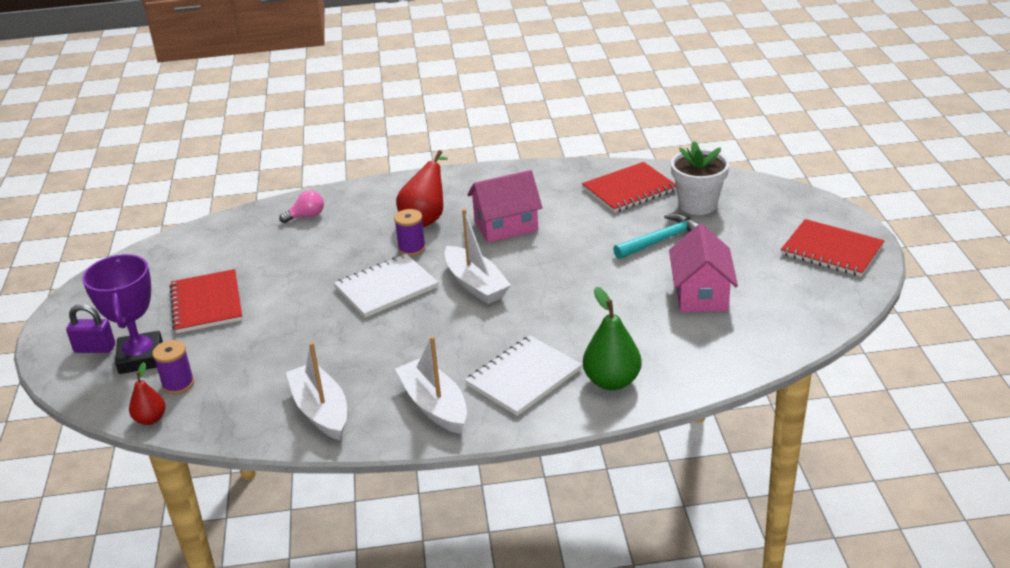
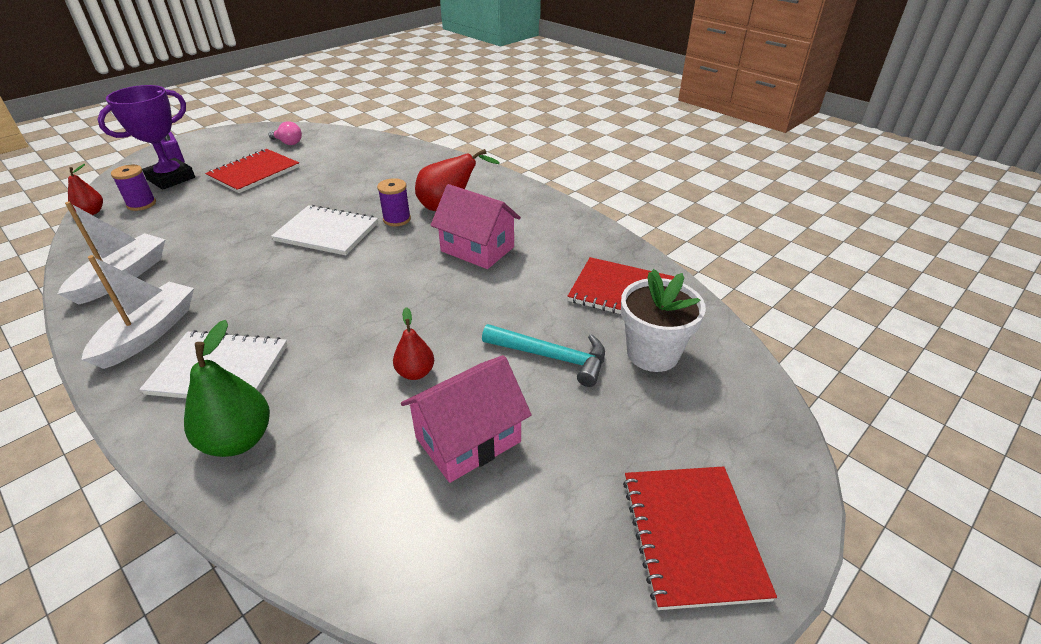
camera: 50 degrees right, 5 degrees up
pink light bulb [279,190,324,223] -> pink light bulb moved to [269,121,302,145]
white boat [445,209,511,304] -> none
none -> red pear [393,307,434,380]

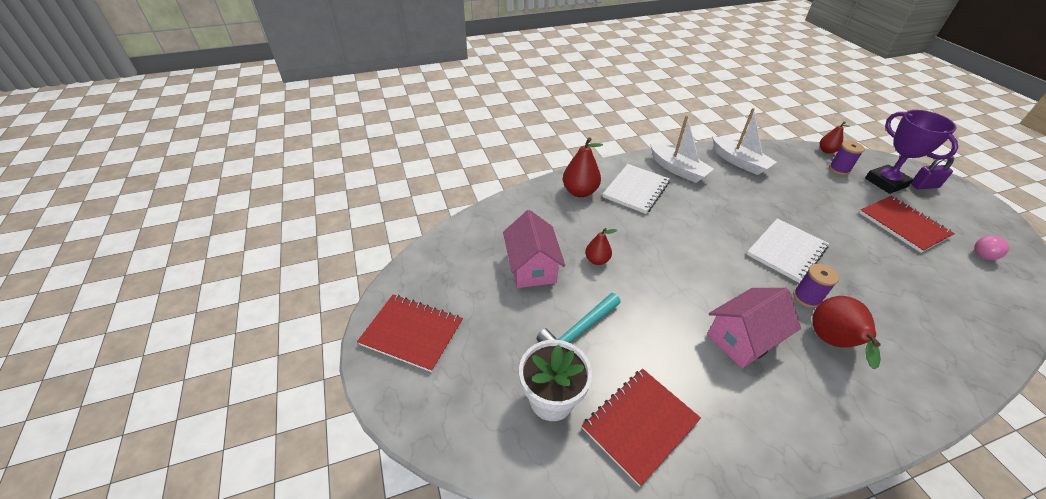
camera: 115 degrees right, 5 degrees up
green pear [184,320,270,457] -> red pear [563,137,603,197]

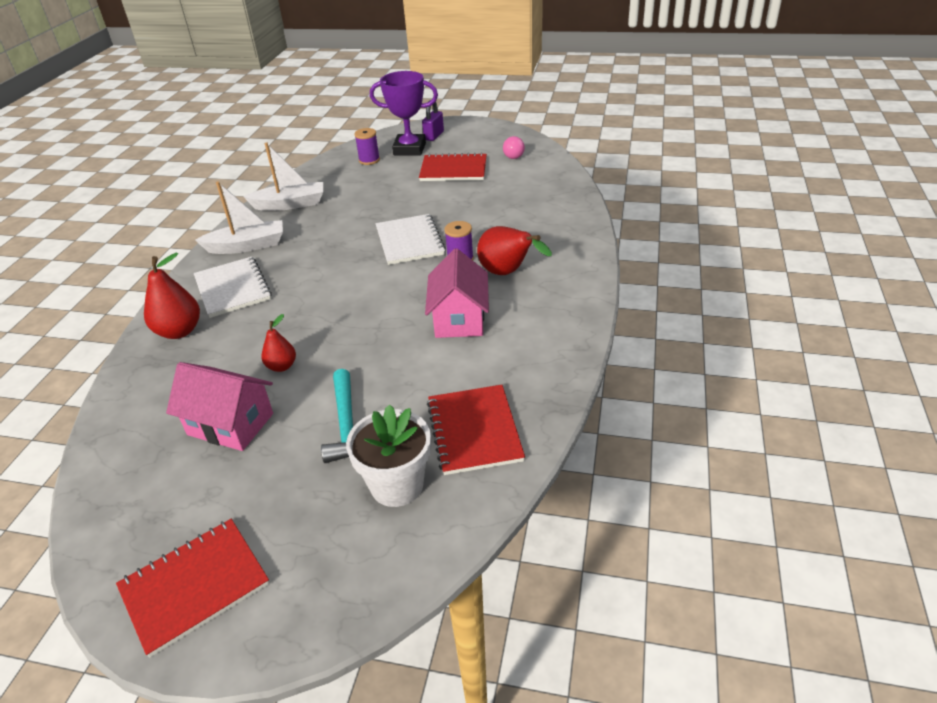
camera: 55 degrees left, 5 degrees down
red pear [820,121,849,154] -> none

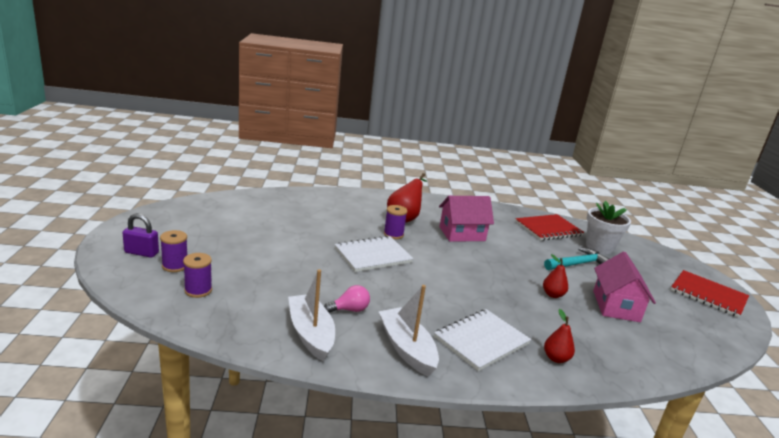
camera: 110 degrees left, 15 degrees down
red pear [144,253,200,339] -> red pear [544,309,575,363], size x0.60
purple trophy [370,71,438,155] -> purple spool [160,230,187,272]
red notebook [419,152,487,181] -> none
pink light bulb [503,136,525,159] -> pink light bulb moved to [324,285,370,313]

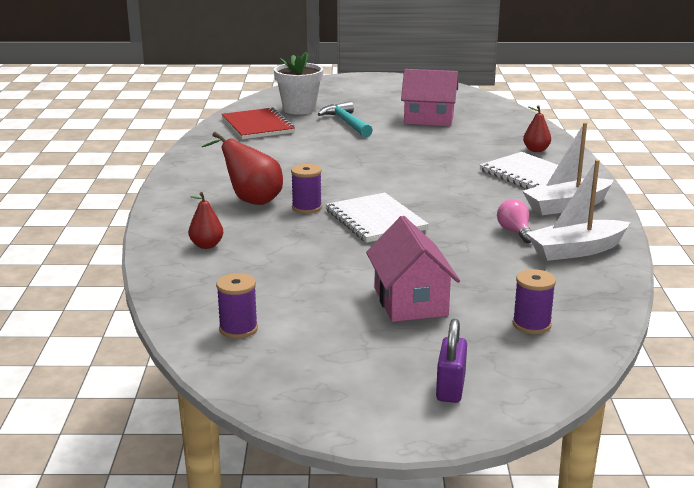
camera: 85 degrees left, 0 degrees up
purple spool [160,230,187,272] -> purple spool moved to [216,273,258,339]
pink house [439,196,494,242] -> pink house moved to [366,216,460,322]
red pear [543,254,568,298] -> red pear moved to [188,192,223,249]
red notebook [671,270,749,318] -> none

